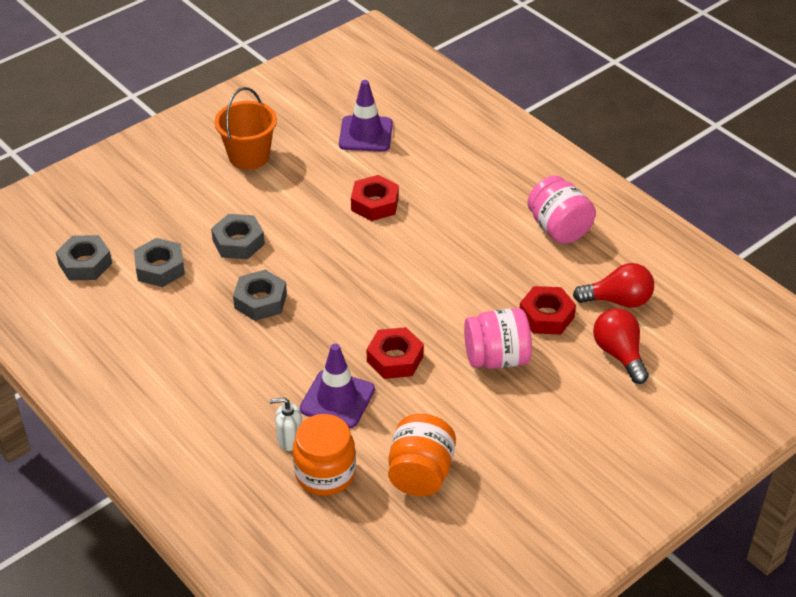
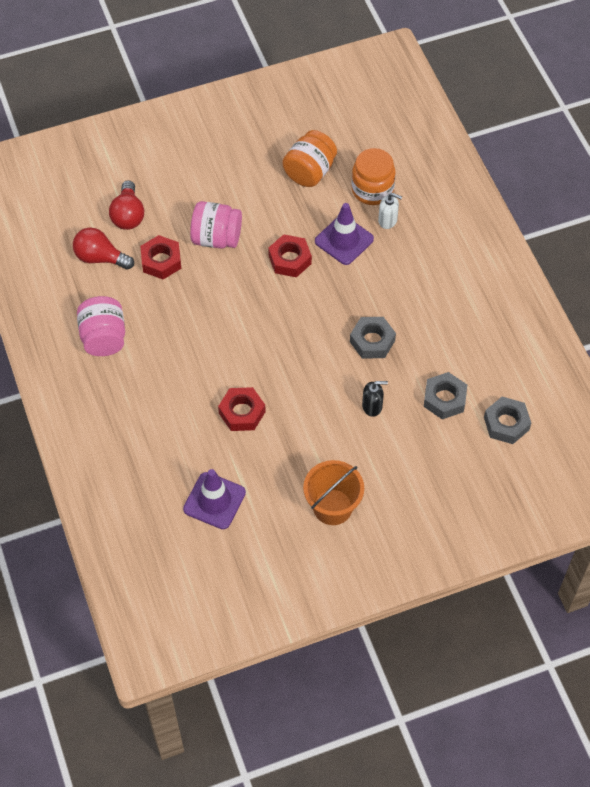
camera: 160 degrees left, 15 degrees up
grey nut [211,214,265,259] -> black soap dispenser [362,381,388,417]

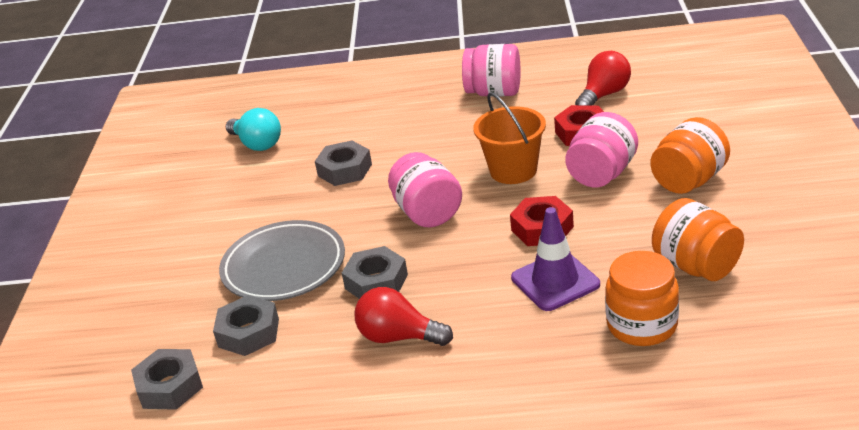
camera: 115 degrees right, 25 degrees down
red light bulb [109,180,144,230] -> red light bulb moved to [354,287,453,346]
purple traffic cone [183,469,246,529] -> turquoise light bulb [226,108,281,151]
red nut [218,387,266,431] -> grey nut [315,140,372,186]
orange bucket [303,460,364,525] -> orange bucket moved to [473,92,546,184]
black soap dispenser [362,381,388,417] -> grey plate [219,220,345,301]
white soap dispenser [378,193,402,229] -> none
none -> pink jar [388,152,462,228]
none -> orange jar [650,117,730,194]

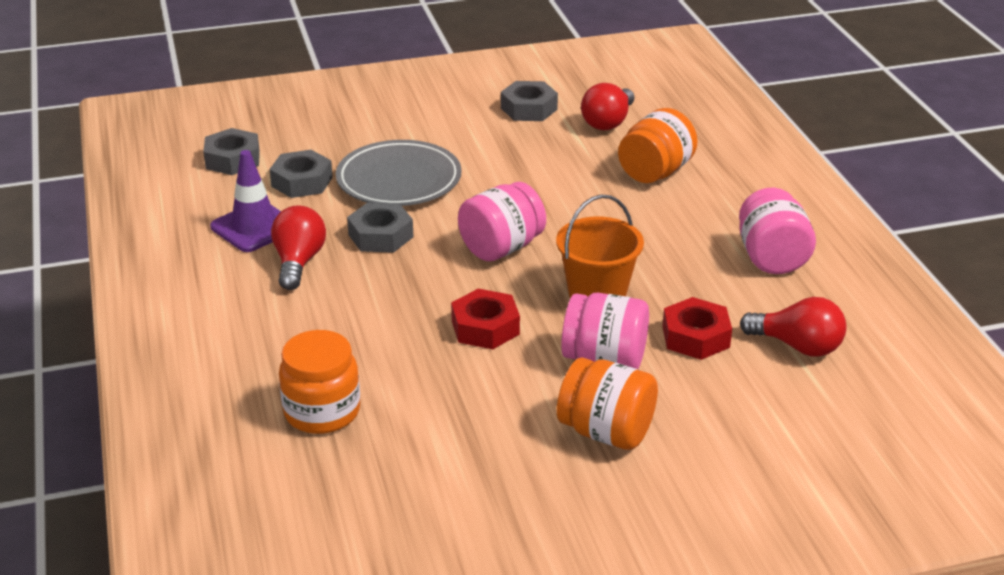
camera: 70 degrees right, 0 degrees up
turquoise light bulb [226,108,281,151] -> red light bulb [581,83,634,130]
grey nut [315,140,372,186] -> grey nut moved to [501,81,558,121]
purple traffic cone [511,207,600,311] -> purple traffic cone moved to [210,150,281,252]
orange jar [652,198,744,281] -> orange jar moved to [618,108,698,183]

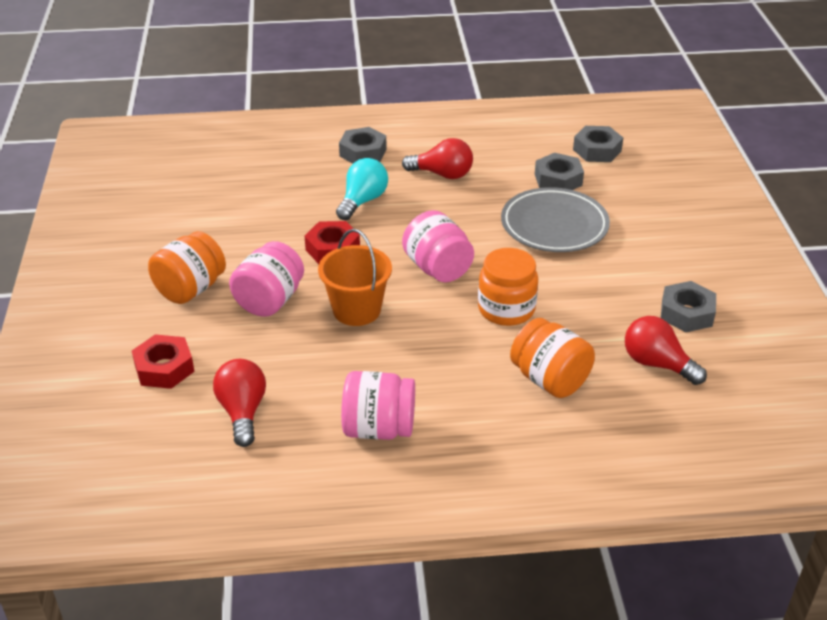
camera: 100 degrees right, 5 degrees up
purple traffic cone [210,150,281,252] -> none
orange jar [279,330,360,434] -> orange jar moved to [478,248,538,326]
grey nut [347,203,413,253] -> grey nut moved to [339,127,387,164]
red nut [662,297,732,360] -> red nut moved to [132,334,195,389]
red light bulb [740,297,846,356] -> red light bulb turned 135 degrees clockwise [213,359,266,447]
none -> turquoise light bulb [336,158,388,220]

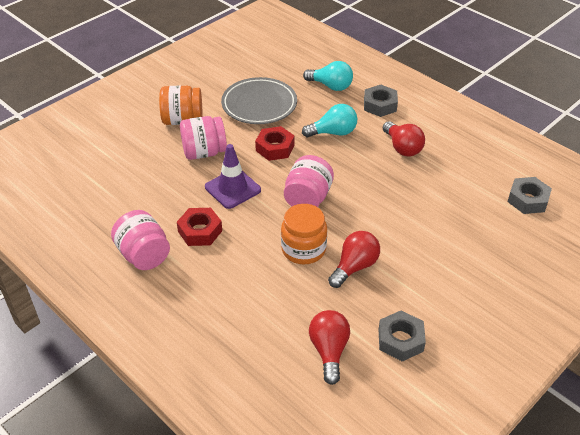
camera: 50 degrees right, 5 degrees up
red nut [132,334,195,389] -> red nut moved to [177,208,222,246]
red light bulb [213,359,266,447] -> red light bulb moved to [328,231,380,288]
orange bucket [318,229,392,326] -> purple traffic cone [205,144,261,209]
grey plate [501,187,610,252] -> grey plate moved to [221,77,297,124]
orange jar [510,318,595,398] -> none
grey nut [535,153,584,190] -> none
none -> turquoise light bulb [303,61,353,91]

